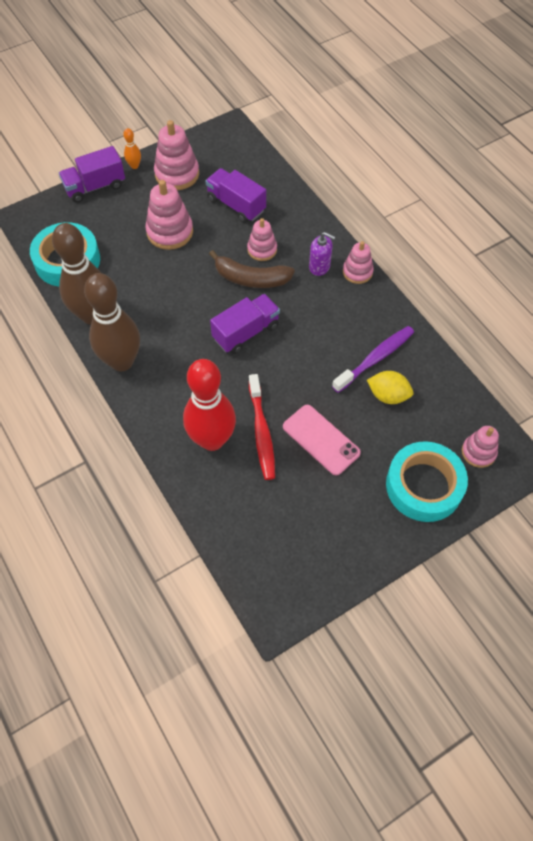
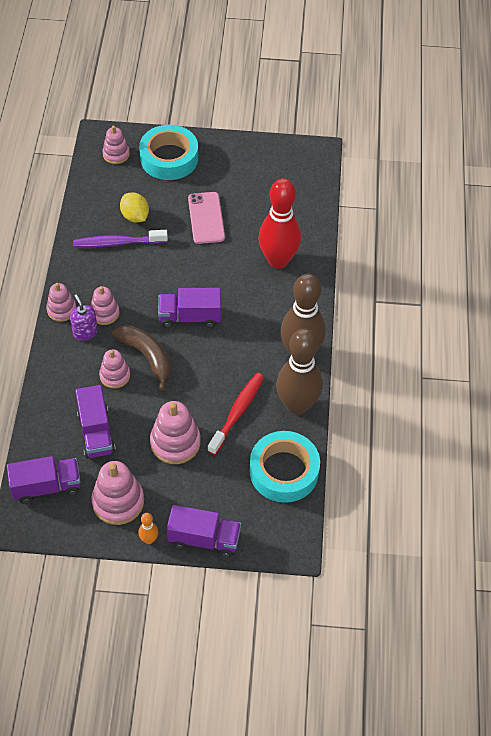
camera: 145 degrees left, 5 degrees down
red toothbrush [249,374,275,480] -> red toothbrush moved to [207,373,264,455]
none -> purple truck [7,456,81,504]
none -> pink stacking toy [91,286,120,325]

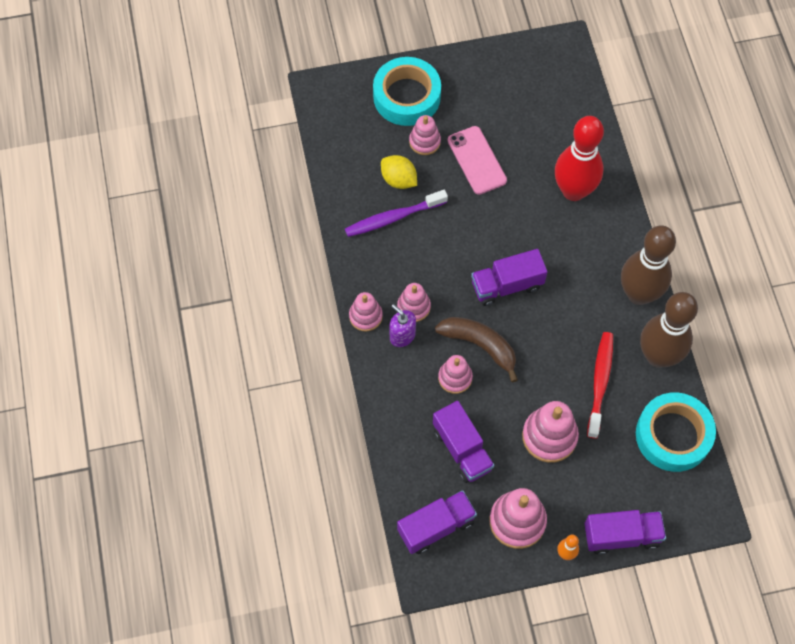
camera: 15 degrees left, 10 degrees up
pink stacking toy [102,126,130,164] -> pink stacking toy moved to [409,115,441,155]

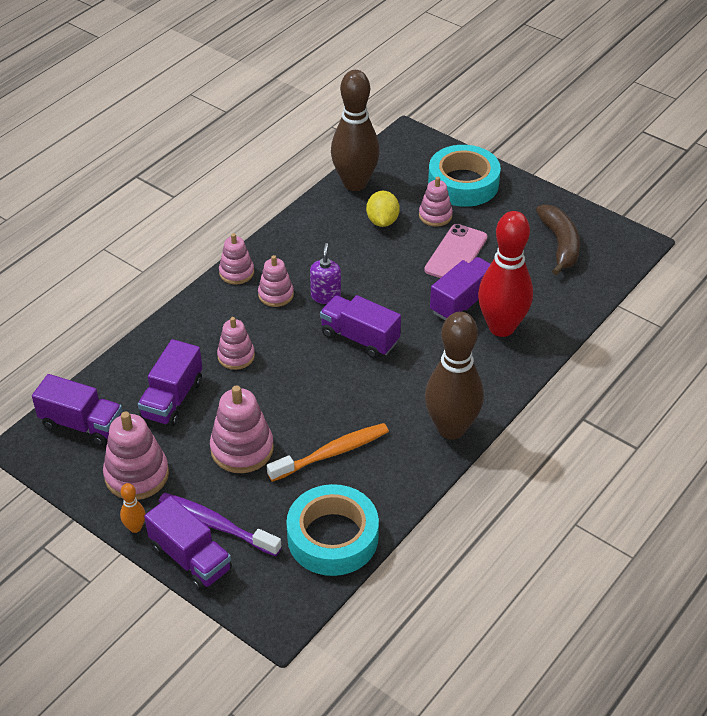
camera: 50 degrees right, 20 degrees down
purple toothbrush [345,190,448,237] -> purple toothbrush moved to [159,493,282,556]
purple soap dispenser [389,304,416,347] -> purple soap dispenser moved to [310,243,341,304]
brown banana [435,317,518,382] -> brown banana moved to [536,204,580,275]
red toothbrush [587,332,613,439] -> orange toothbrush [267,423,389,482]
brown bowling pin [640,292,698,368] -> brown bowling pin moved to [331,70,380,191]
none -> purple truck [430,257,491,320]

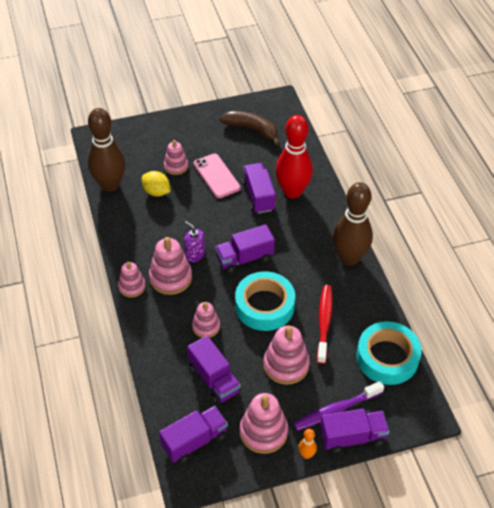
camera: 55 degrees left, 5 degrees up
pink stacking toy [258,255,294,307] -> pink stacking toy [149,237,192,295], size x1.59
orange toothbrush [267,423,389,482] -> red toothbrush [317,285,332,364]
turquoise tape [428,145,501,207] -> turquoise tape moved to [235,271,295,331]

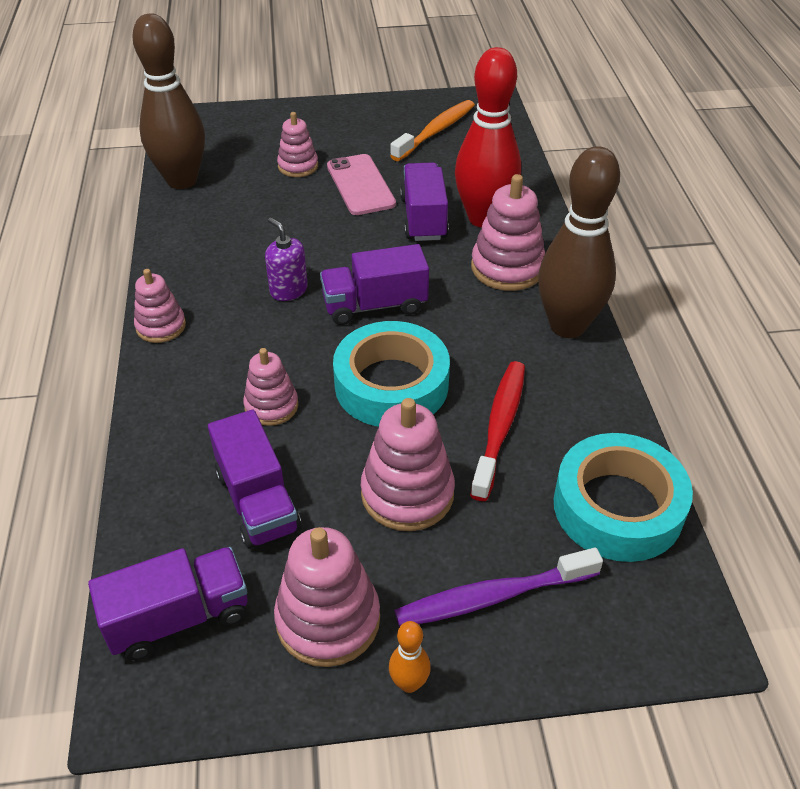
camera: 10 degrees right, 5 degrees down
yellow lemon [142,171,170,197] -> none
pink stacking toy [149,237,192,295] -> pink stacking toy moved to [471,174,545,291]
brown banana [220,111,279,145] -> orange toothbrush [390,100,475,161]
purple truck [320,409,390,453] -> none

